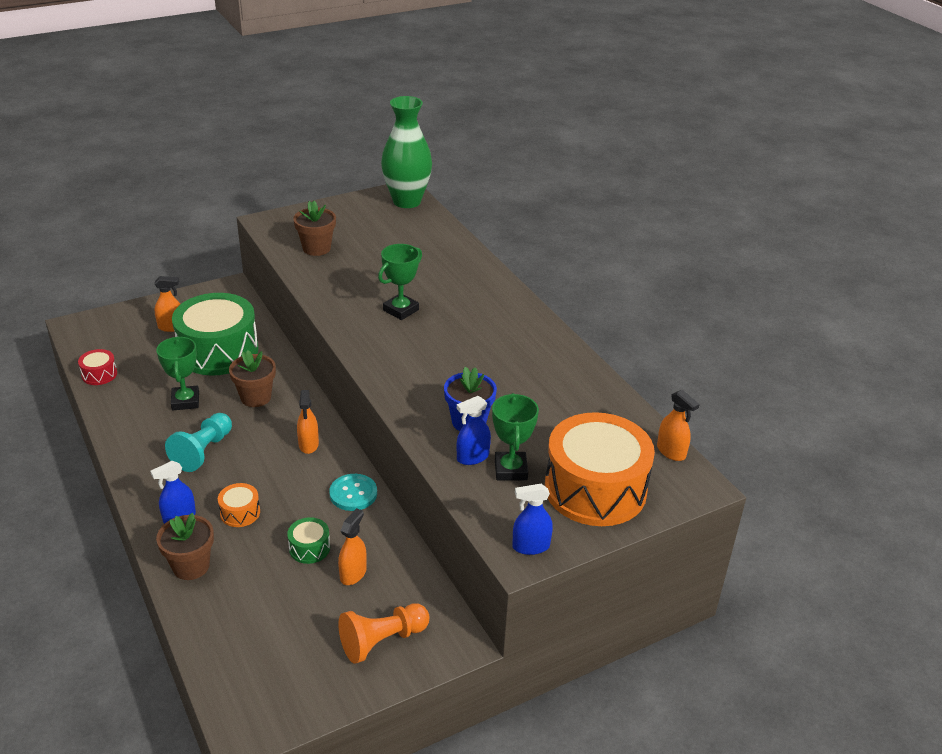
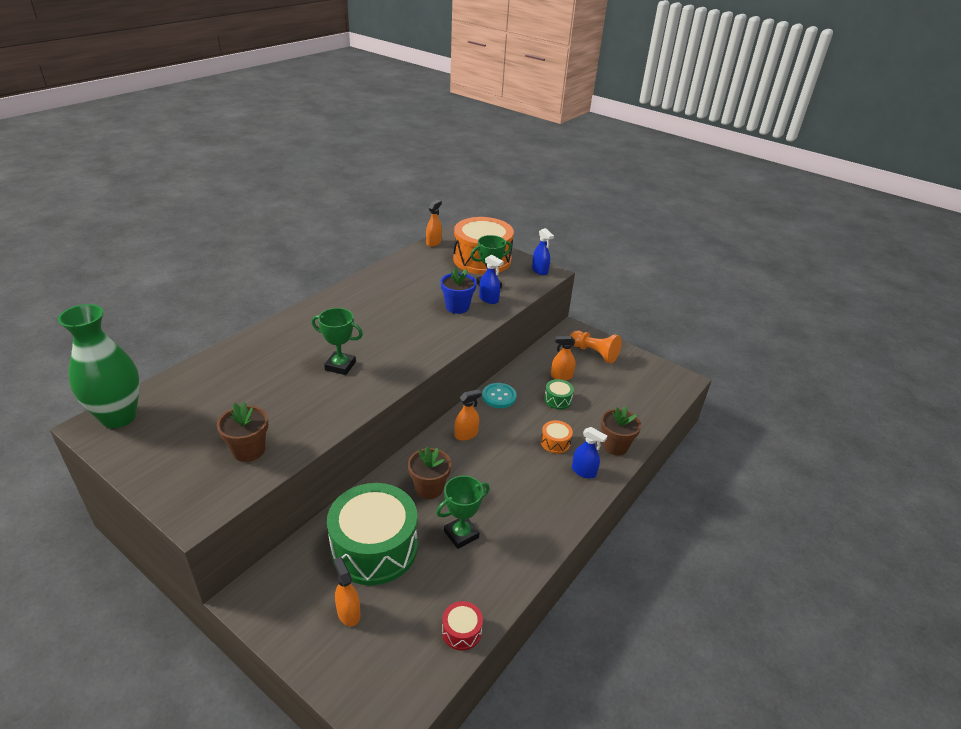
camera: 115 degrees left, 0 degrees up
turquoise pawn [165,413,232,472] -> none

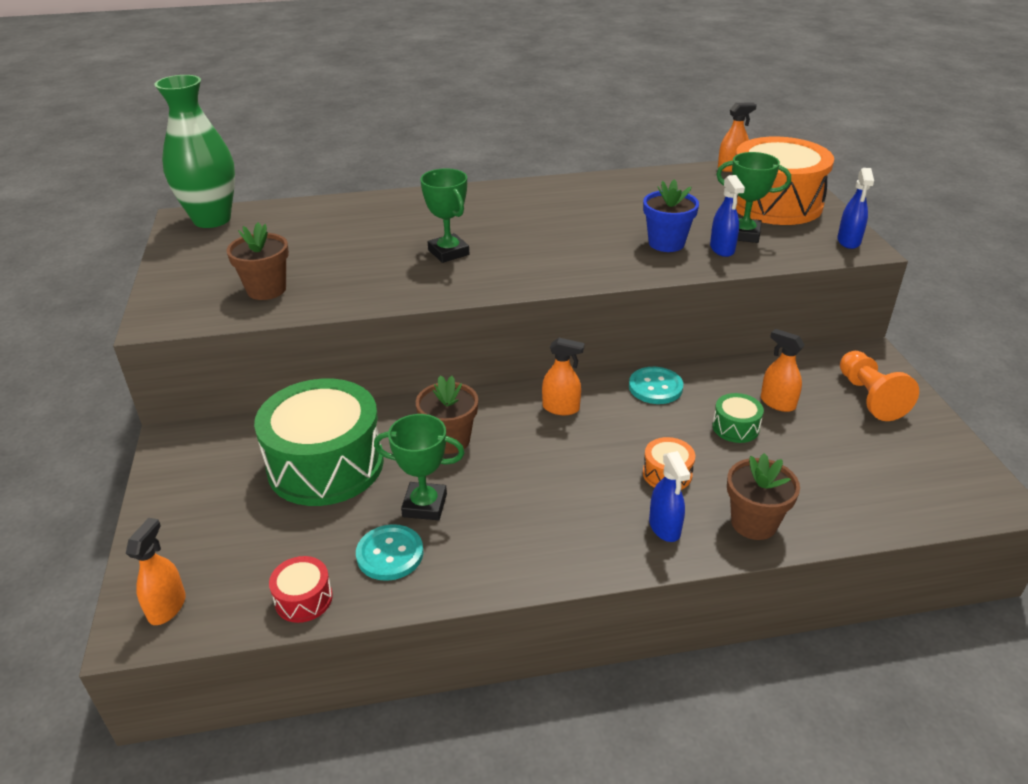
camera: 45 degrees right, 0 degrees up
orange spray bottle [333,557,360,626] -> orange spray bottle moved to [126,518,186,625]
none -> turquoise button [356,524,424,581]

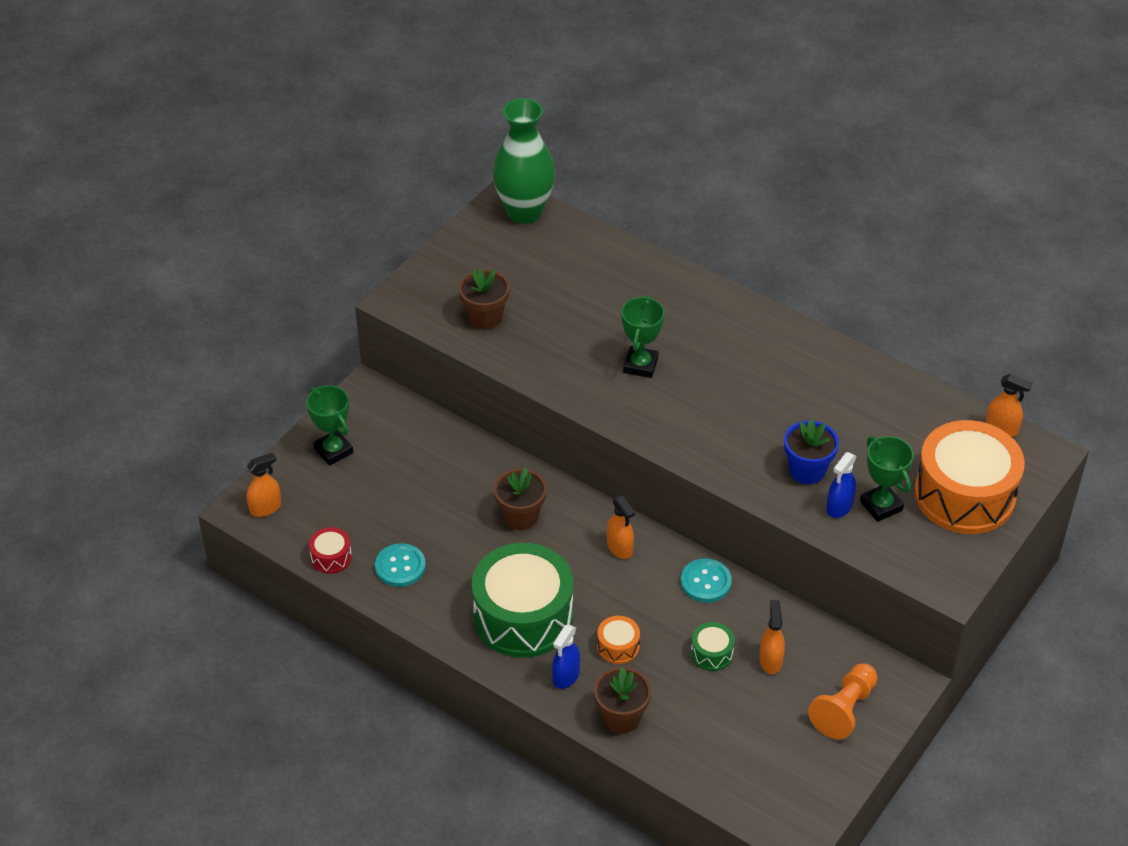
camera: 45 degrees right, 10 degrees up
green drum [254,379,384,506] -> green drum moved to [472,543,573,658]
green trophy [374,414,465,520] -> green trophy moved to [306,385,353,466]
blue spray bottle [837,168,874,249] -> none

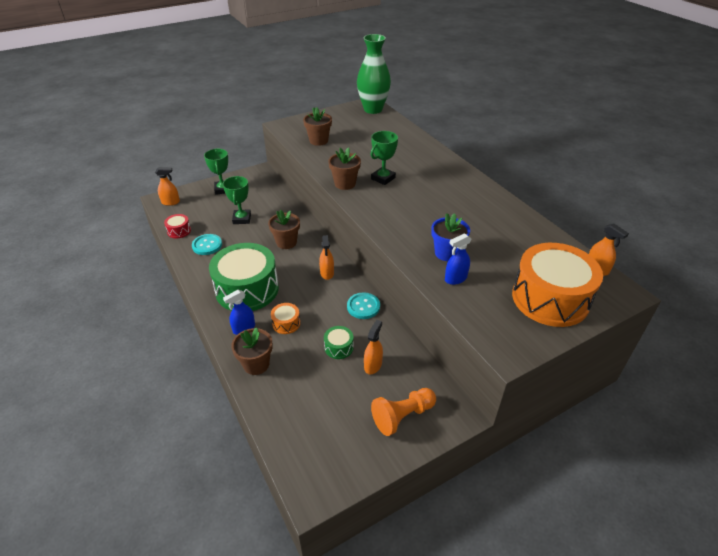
camera: 25 degrees right, 5 degrees down
green trophy [860,436,914,522] -> green trophy moved to [223,176,251,224]
none -> brown flower pot [328,147,361,190]

